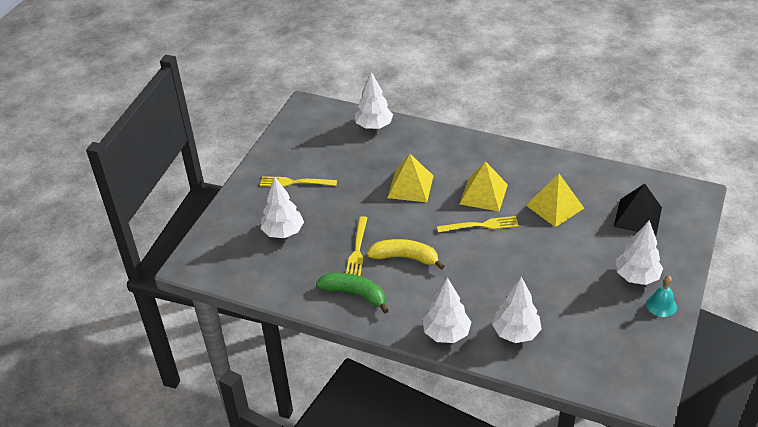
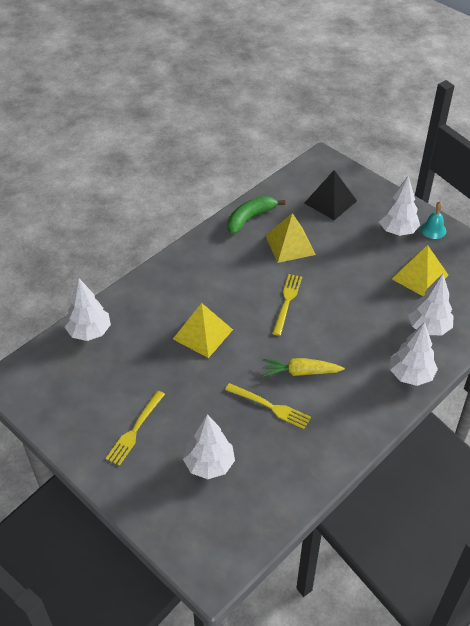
camera: 70 degrees left, 5 degrees up
green banana [316,273,389,313] -> green banana moved to [227,196,285,234]
yellow banana [367,239,444,270] -> yellow carrot [262,358,345,377]
yellow pyramid [460,161,508,211] -> yellow pyramid moved to [392,245,448,296]

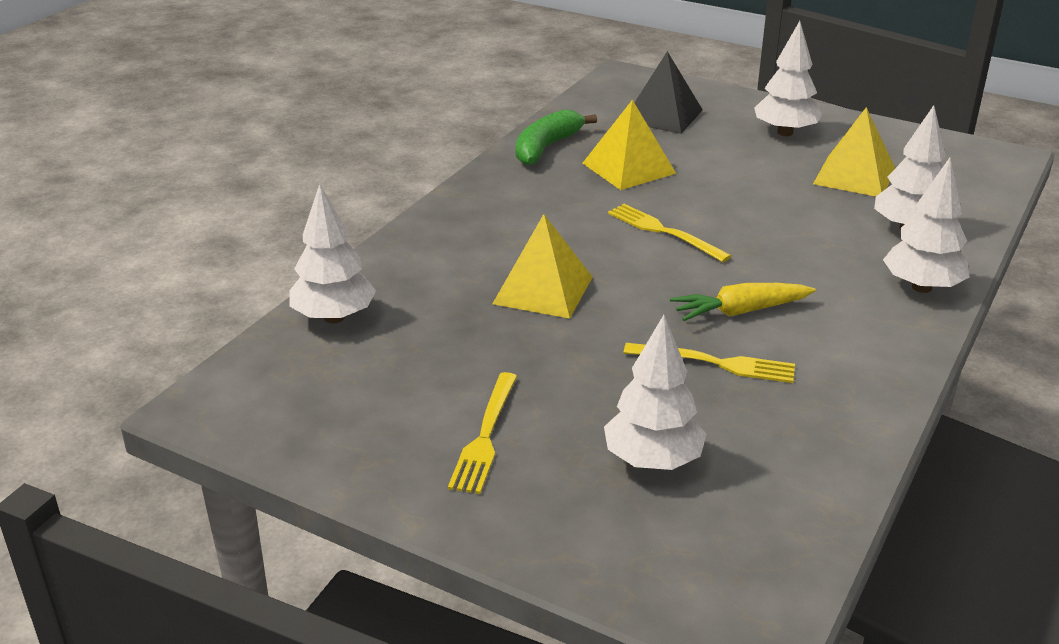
camera: 15 degrees left, 15 degrees down
yellow fork [272,274,302,336] -> yellow fork turned 45 degrees counterclockwise [608,204,731,262]
turquoise bell [420,202,446,239] -> none

